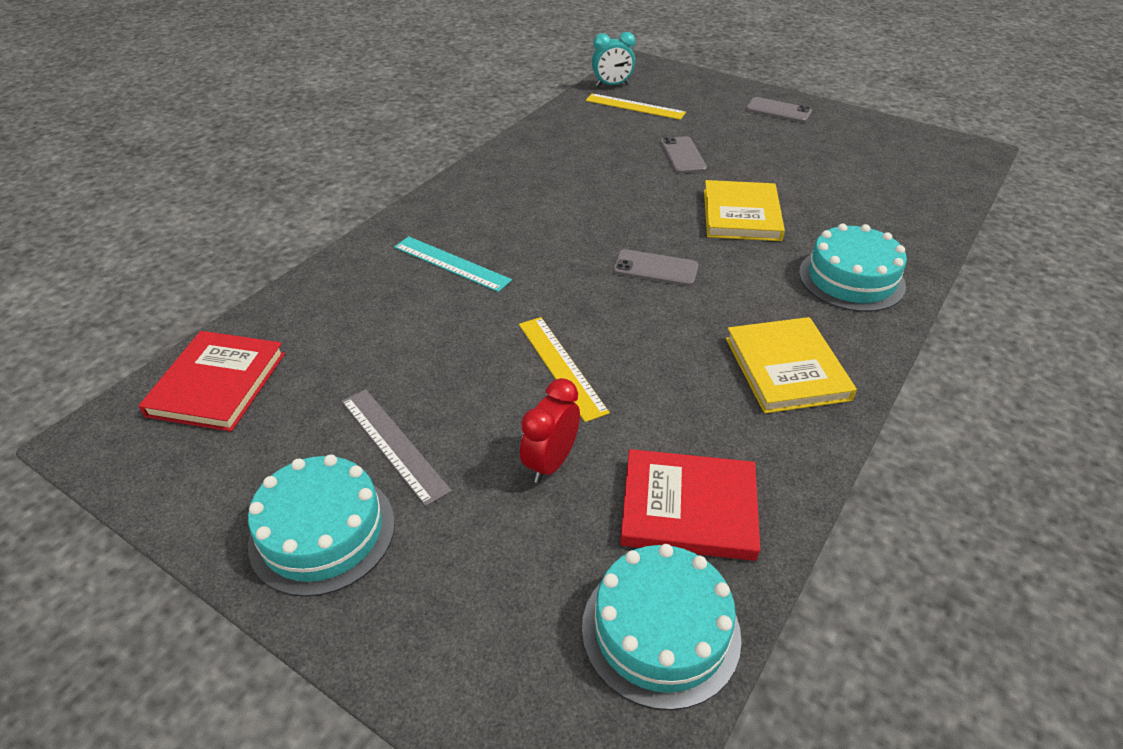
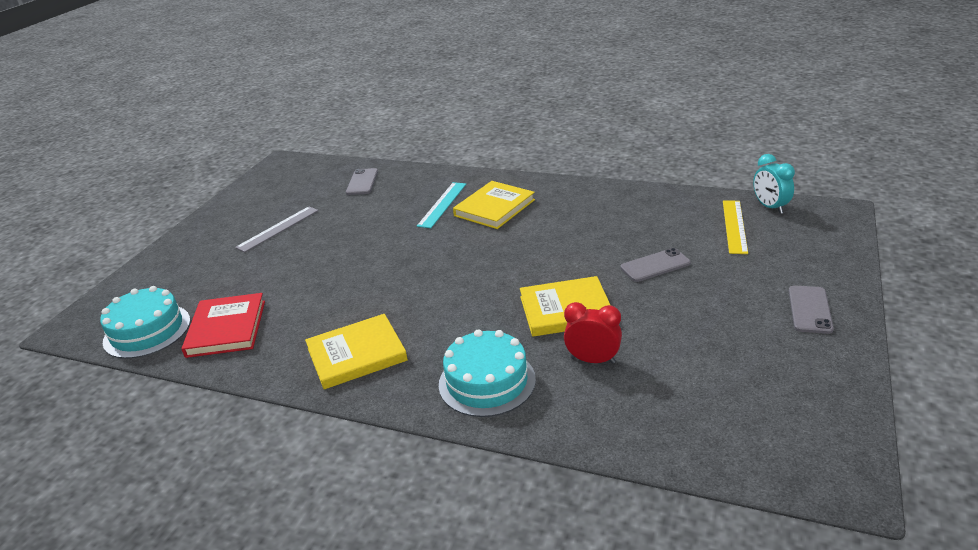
camera: 80 degrees right, 10 degrees down
red book [139,331,285,432] -> none
turquoise cake [248,455,395,597] -> none
yellow ruler [519,317,610,422] -> none
red clock [520,378,580,483] -> red clock moved to [564,302,622,364]
grey phone [613,249,698,286] -> grey phone moved to [346,168,378,195]
none -> yellow book [453,181,535,229]

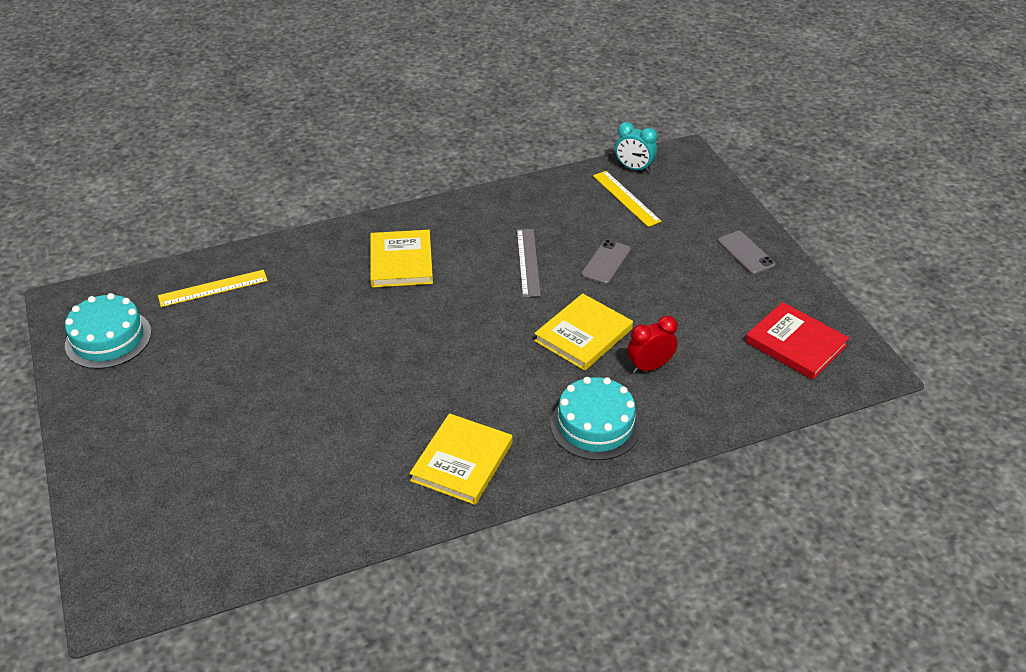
camera: 45 degrees left, 10 degrees up
turquoise cake [100,286,190,359] -> turquoise cake moved to [65,293,151,369]
red book [181,293,265,358] -> red book moved to [745,302,849,380]
grey ruler [235,206,319,252] -> grey ruler moved to [517,229,541,297]
grey phone [346,168,378,195] -> yellow ruler [158,270,268,307]
turquoise ruler [417,182,466,228] -> none

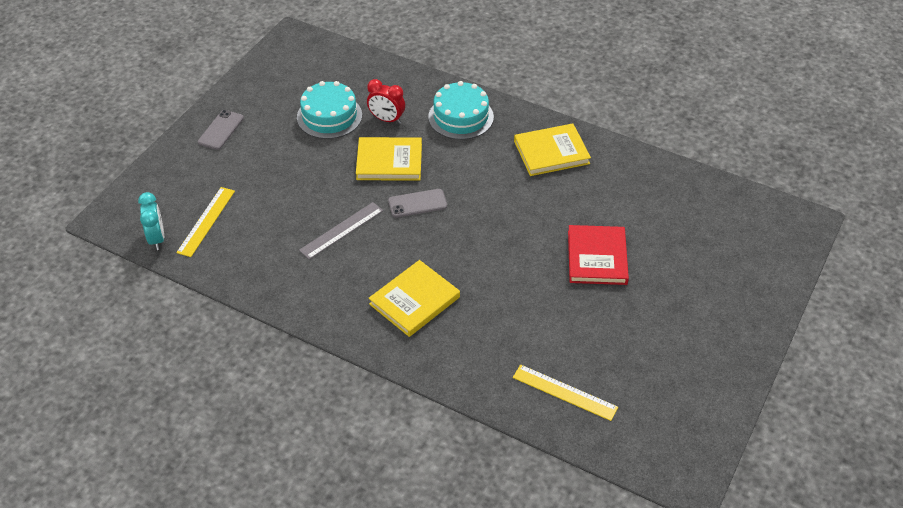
camera: 130 degrees left, 5 degrees up
turquoise cake [65,293,151,369] -> turquoise cake moved to [297,81,362,139]
grey phone [581,240,631,284] -> grey phone moved to [388,189,447,218]
red book [745,302,849,380] -> red book moved to [568,225,629,285]

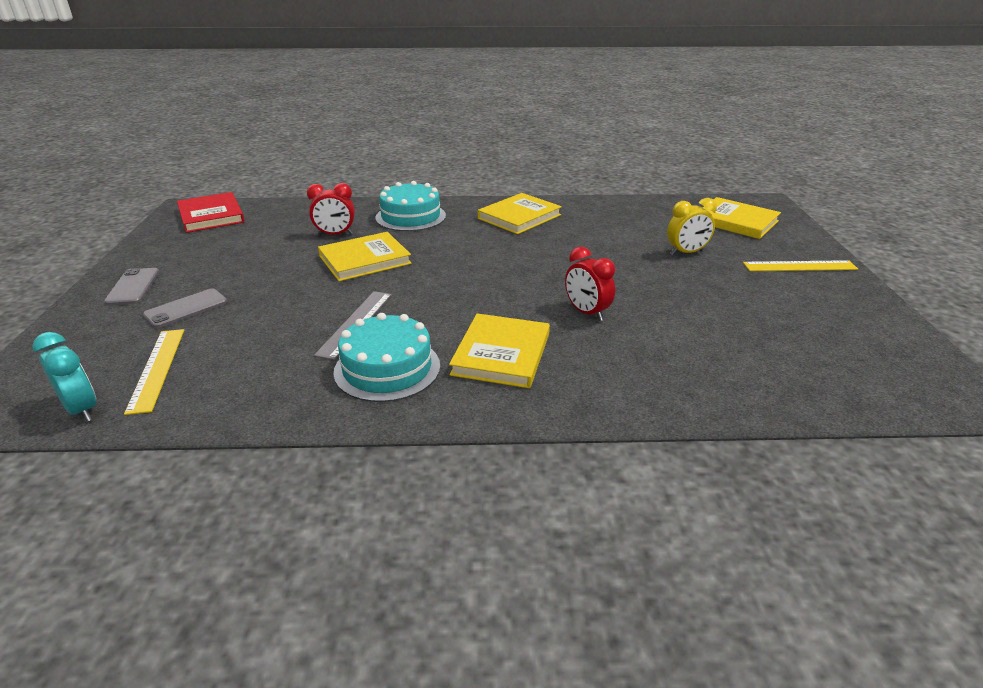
camera: 30 degrees left, 15 degrees down
turquoise cake [297,81,362,139] -> turquoise cake moved to [333,313,440,402]
grey phone [388,189,447,218] -> grey phone moved to [143,288,228,328]
yellow ruler [513,365,618,421] -> yellow ruler moved to [743,260,858,271]
red book [568,225,629,285] -> red book moved to [177,192,245,233]
none -> red clock [565,247,615,321]
none -> yellow clock [667,198,717,255]
none -> yellow book [703,197,781,239]

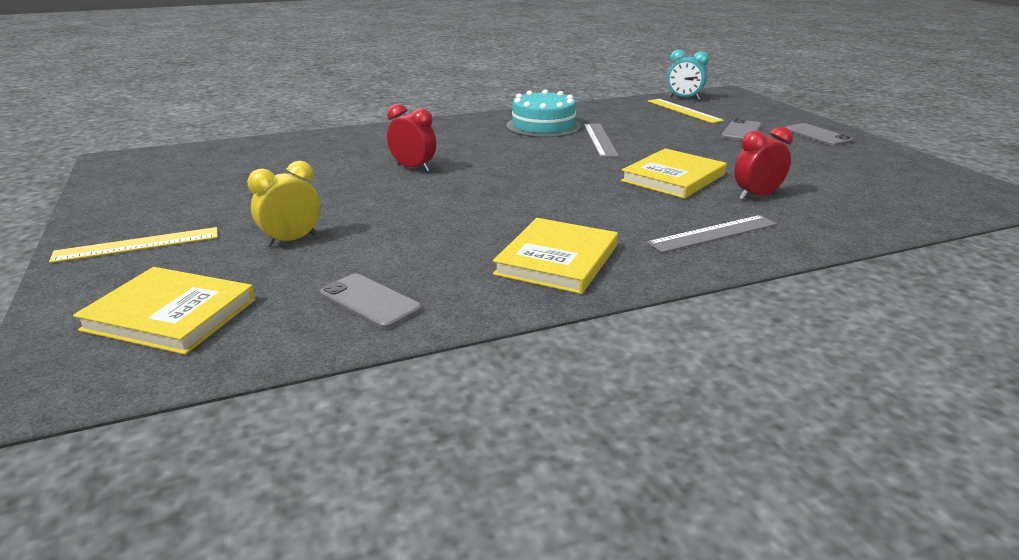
camera: 160 degrees right, 5 degrees down
red book [177,192,245,233] -> none
turquoise cake [375,181,446,231] -> grey ruler [647,215,777,253]
yellow book [449,313,550,388] -> none
none -> grey phone [320,274,422,329]

